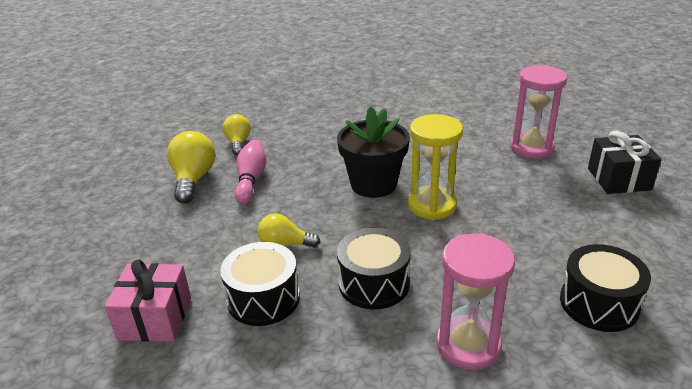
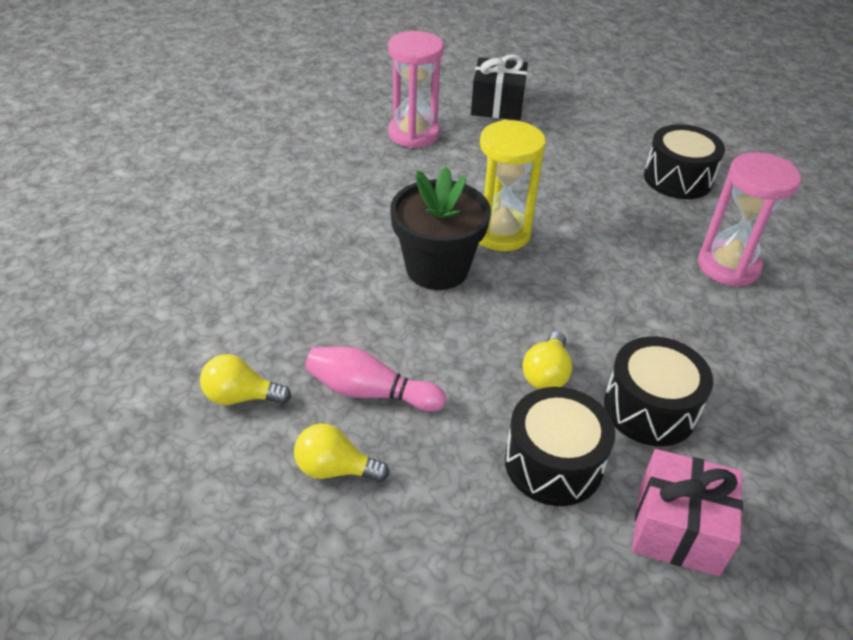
camera: 80 degrees left, 10 degrees up
yellow light bulb [167,131,215,204] -> yellow light bulb [294,424,389,482], size x0.64
black drum [337,228,411,310] -> black drum moved to [505,387,615,506]

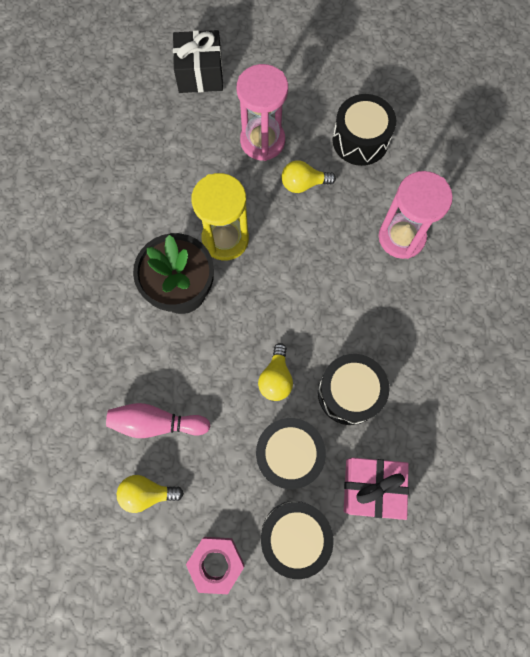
camera: 10 degrees left, 30 degrees up
yellow light bulb [200,354,291,405] -> yellow light bulb moved to [281,161,336,193]
pink hourglass [388,31,444,148] -> pink hourglass moved to [237,64,288,161]
none -> pink nut [186,537,245,594]
none -> black drum [261,501,334,579]

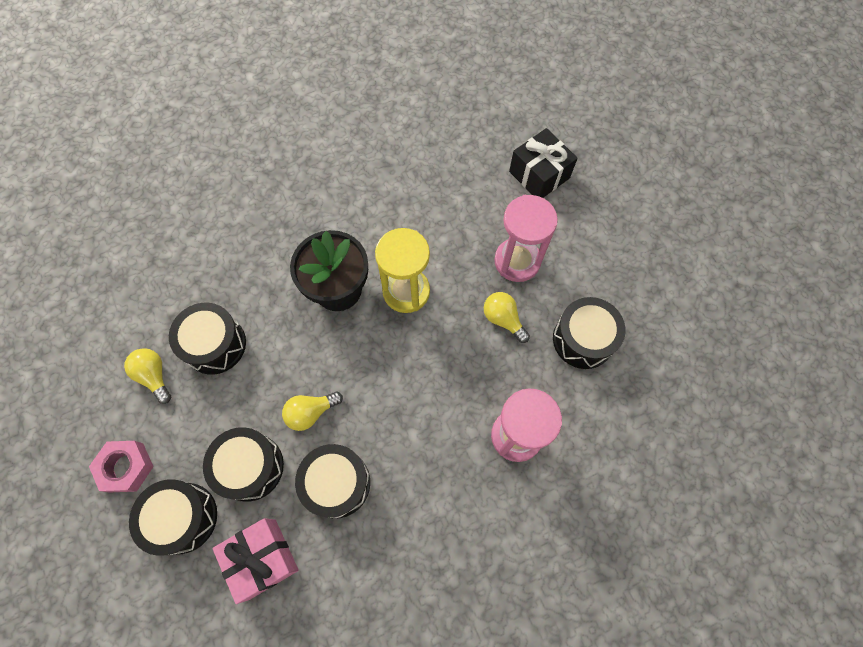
camera: 55 degrees right, 5 degrees down
pink bowling pin [106,403,210,438] -> black drum [169,303,246,375]

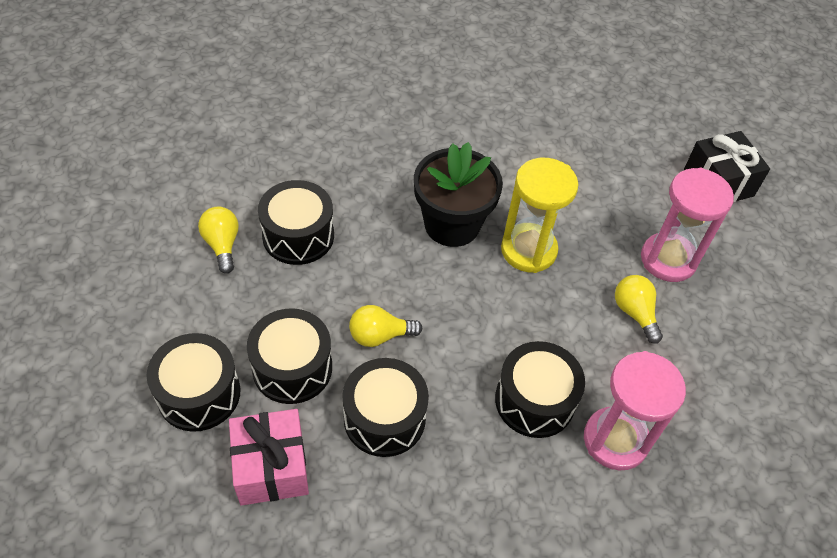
camera: 15 degrees right, 15 degrees down
pink nut [89,441,154,493] -> none
black drum [553,297,626,369] -> black drum moved to [495,341,585,438]

